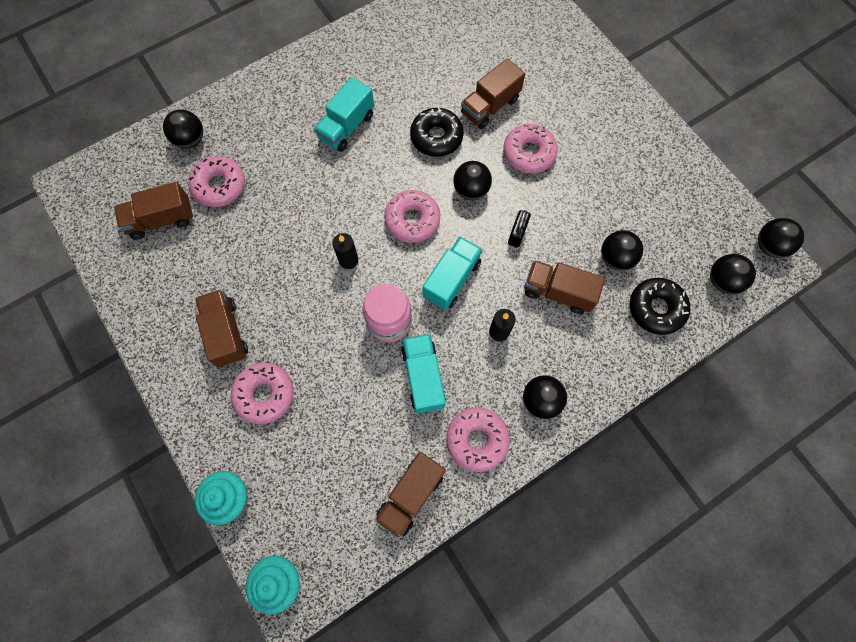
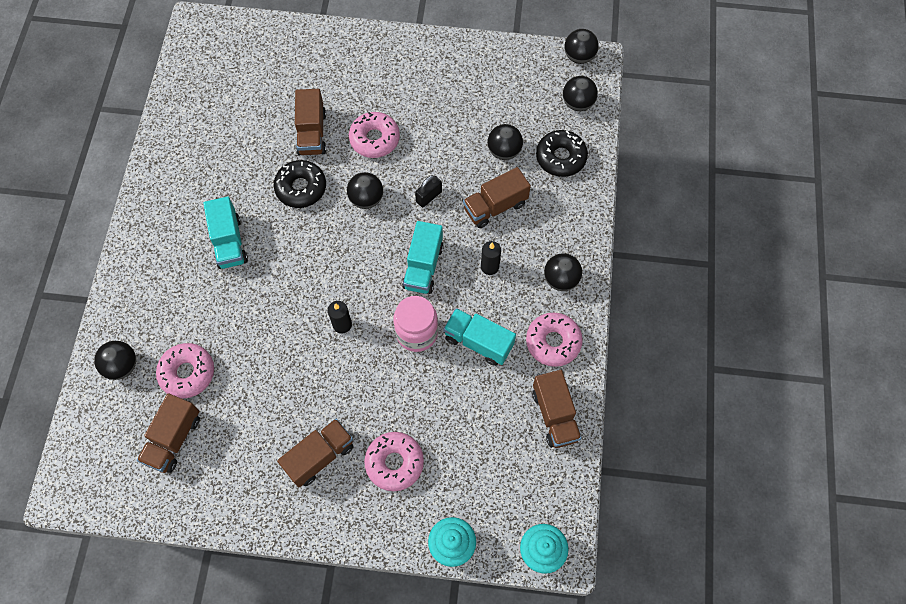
camera: 50 degrees left, 5 degrees down
brown truck [195,289,248,367] -> brown truck turned 120 degrees clockwise [277,418,354,488]
pink donut [384,190,440,243] -> none
turquoise truck [422,237,483,310] -> turquoise truck turned 150 degrees counterclockwise [402,221,444,294]
black padlock [508,210,531,247] -> black padlock turned 75 degrees clockwise [415,175,442,207]

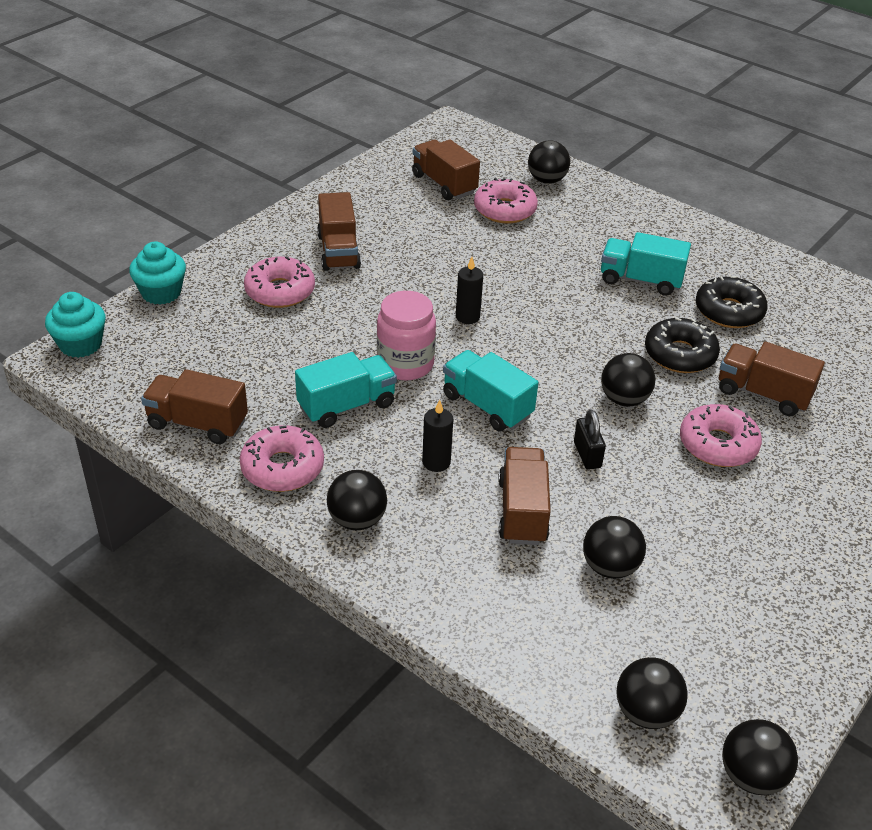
camera: 120 degrees right, 25 degrees down
black donut [536,130,588,177] -> black donut moved to [696,276,768,328]

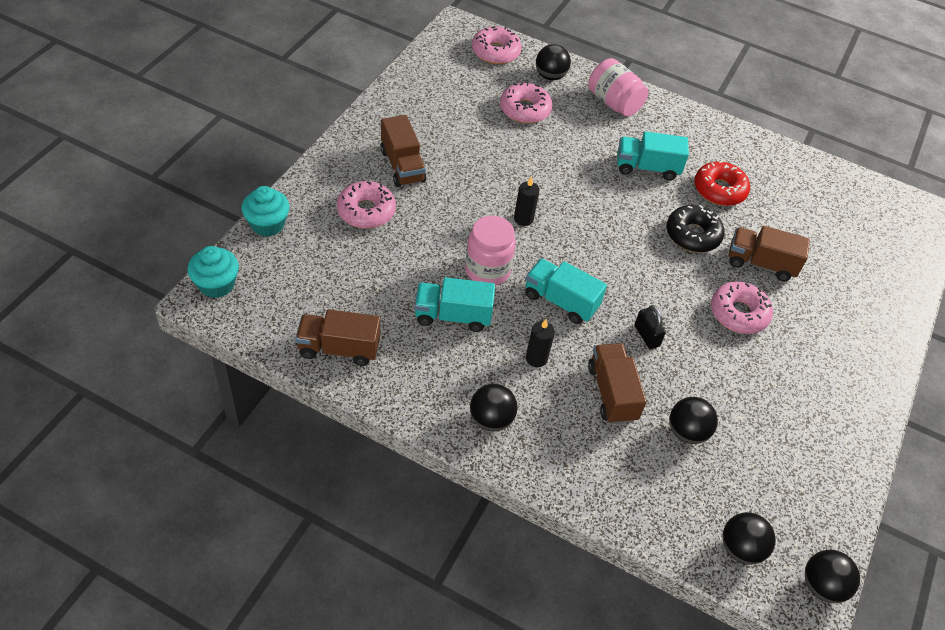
camera: 15 degrees left, 10 degrees up
pink donut [239,425,324,492] -> pink donut moved to [472,26,522,64]
turquoise truck [295,352,397,428] -> turquoise truck turned 135 degrees counterclockwise [415,277,495,332]
brown truck [412,139,480,200] -> none
black ball [601,353,655,407] -> none
black donut [696,276,768,328] -> red donut [694,161,750,206]
none -> pink jar [588,58,649,117]

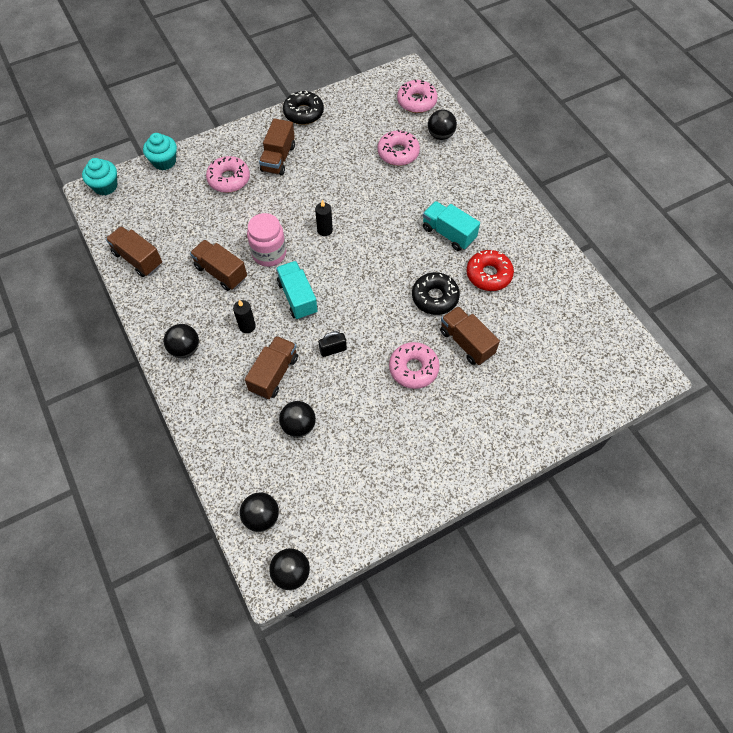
camera: 40 degrees right, 10 degrees up
turquoise truck [415,277,495,332] -> brown truck [190,240,247,291]
pink jar [588,58,649,117] -> none
black padlock [634,305,666,349] -> black padlock turned 60 degrees clockwise [319,331,347,357]
none -> black donut [283,90,324,125]

